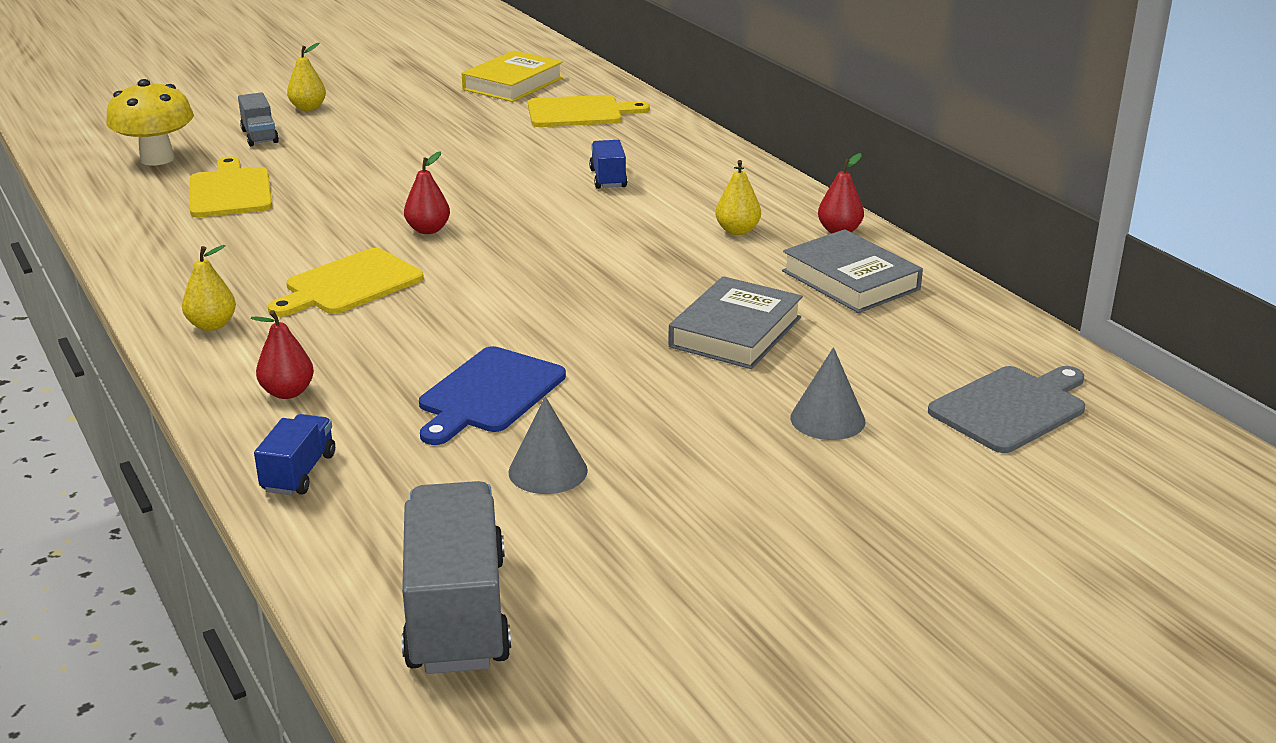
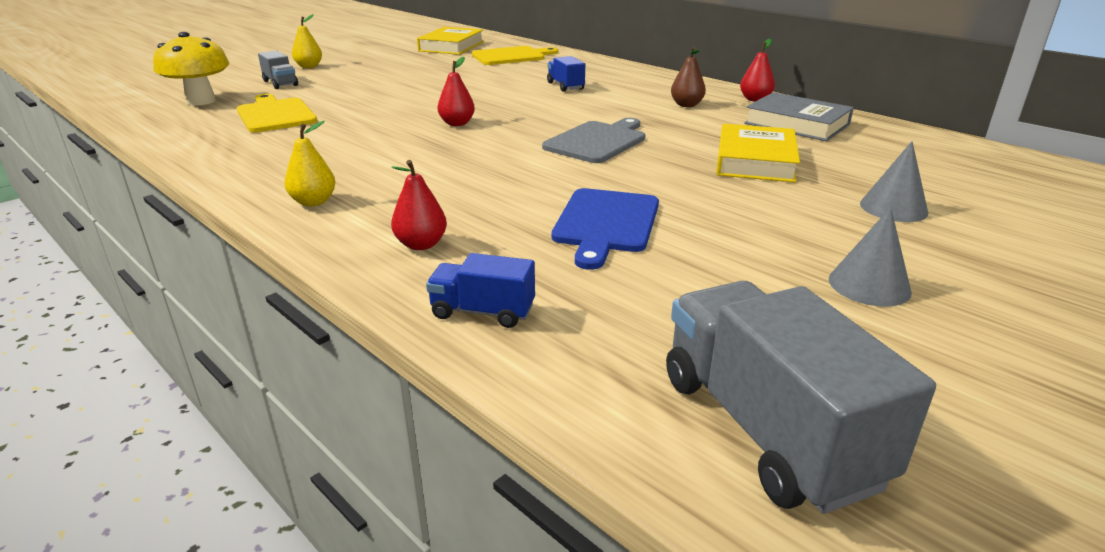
camera: 15 degrees left, 0 degrees up
blue truck [254,414,335,495] -> blue truck turned 75 degrees counterclockwise [426,253,535,328]
yellow cutting board [268,248,424,317] -> none
grey cone [508,396,588,494] -> grey cone moved to [829,207,912,307]
grey book [668,276,803,369] -> yellow book [716,124,800,182]
yellow pear [715,160,761,235] -> brown pear [671,47,706,107]
grey cutting board [928,366,1085,453] -> grey cutting board moved to [542,118,645,163]

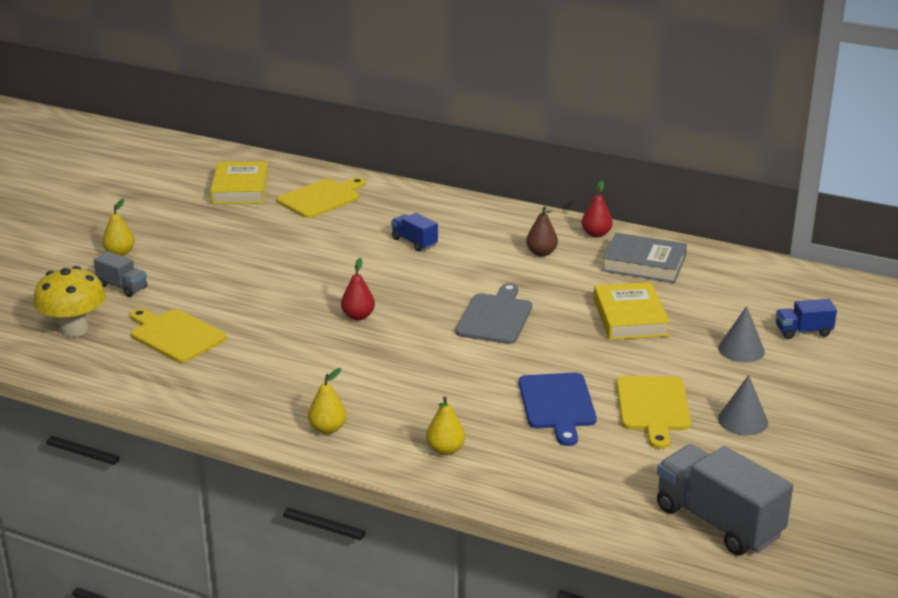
camera: 20 degrees left, 0 degrees up
red pear [391,160,447,250] -> yellow pear [426,396,465,456]
blue truck [426,253,535,328] -> blue truck moved to [776,299,837,339]
none -> yellow cutting board [616,376,691,449]

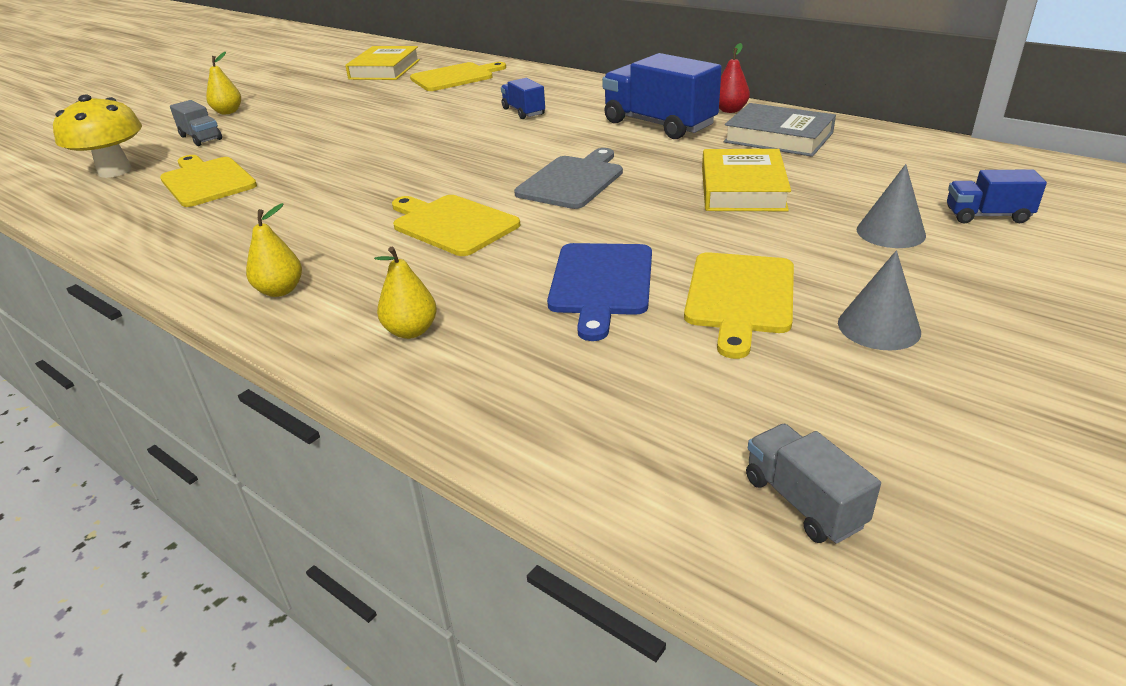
camera: 15 degrees right, 5 degrees up
red pear [341,258,375,320] -> none
brown pear [526,206,558,257] -> blue truck [602,53,722,139]
grey truck [657,445,793,555] -> grey truck [746,424,881,544], size x0.52
none -> yellow cutting board [392,195,520,256]

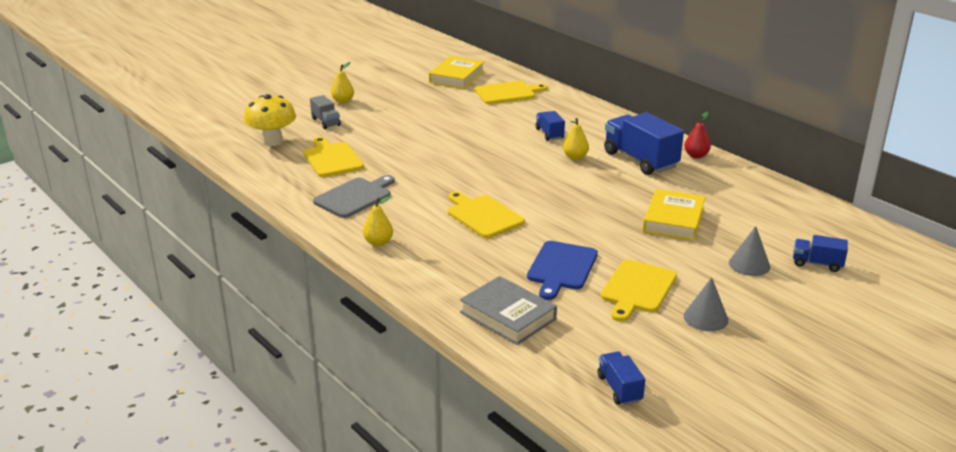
camera: 10 degrees right, 5 degrees down
yellow pear [374,247,437,339] -> yellow pear moved to [563,118,589,160]
grey cutting board [514,148,623,209] -> grey cutting board moved to [313,175,395,218]
grey book [724,103,836,157] -> grey book moved to [460,276,557,345]
grey truck [746,424,881,544] -> blue truck [597,351,645,405]

